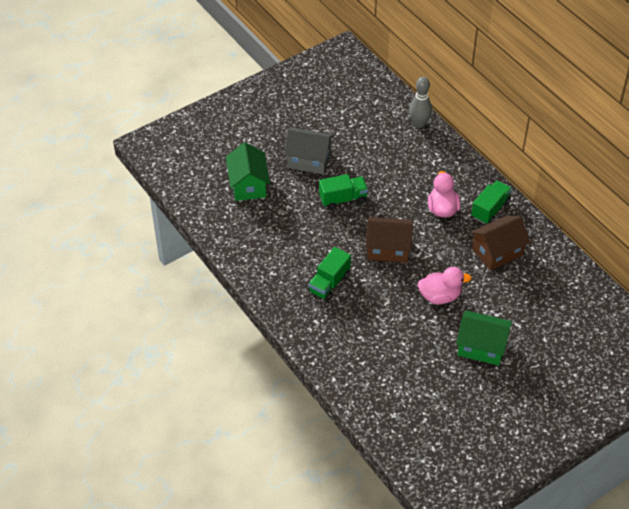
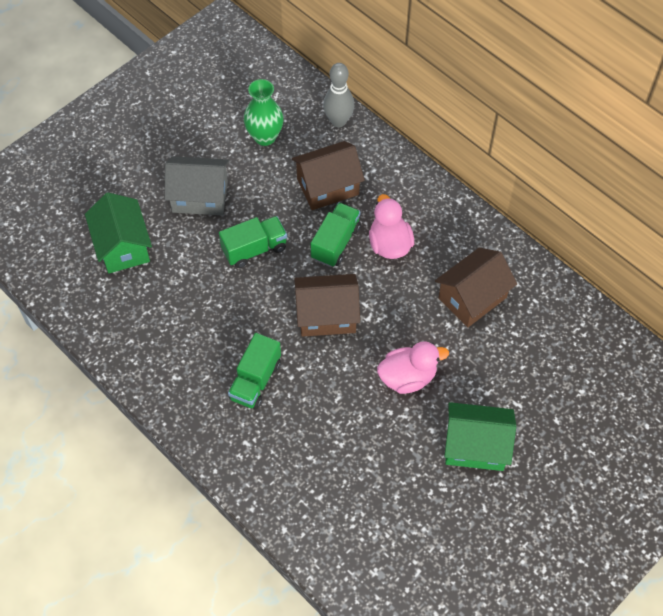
camera: 10 degrees left, 10 degrees up
green truck [471,180,512,224] -> green truck moved to [311,202,361,267]
none -> green vase [244,79,284,146]
none -> brown house [292,141,365,210]

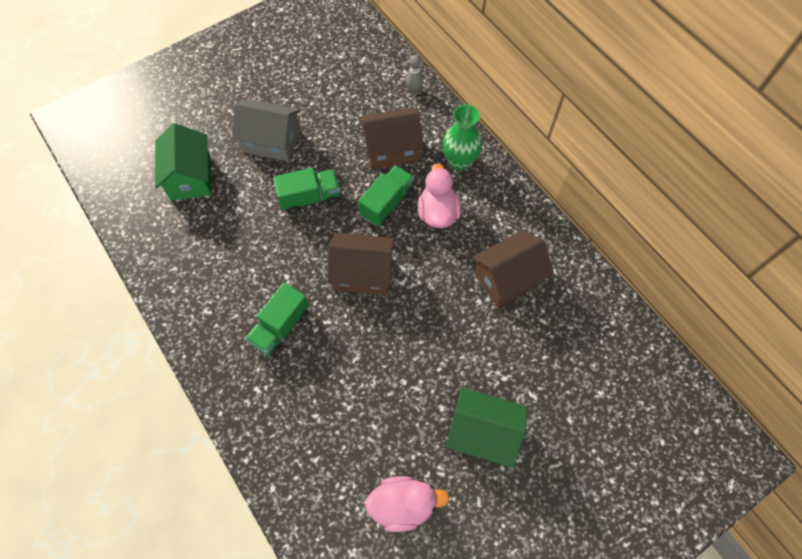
camera: 10 degrees right, 5 degrees up
green vase [244,79,284,146] -> green vase moved to [442,104,482,170]
grey bowling pin [323,63,354,127] -> grey bowling pin [406,55,424,94], size x0.60
pink duck [377,341,449,394] -> pink duck moved to [365,476,450,532]

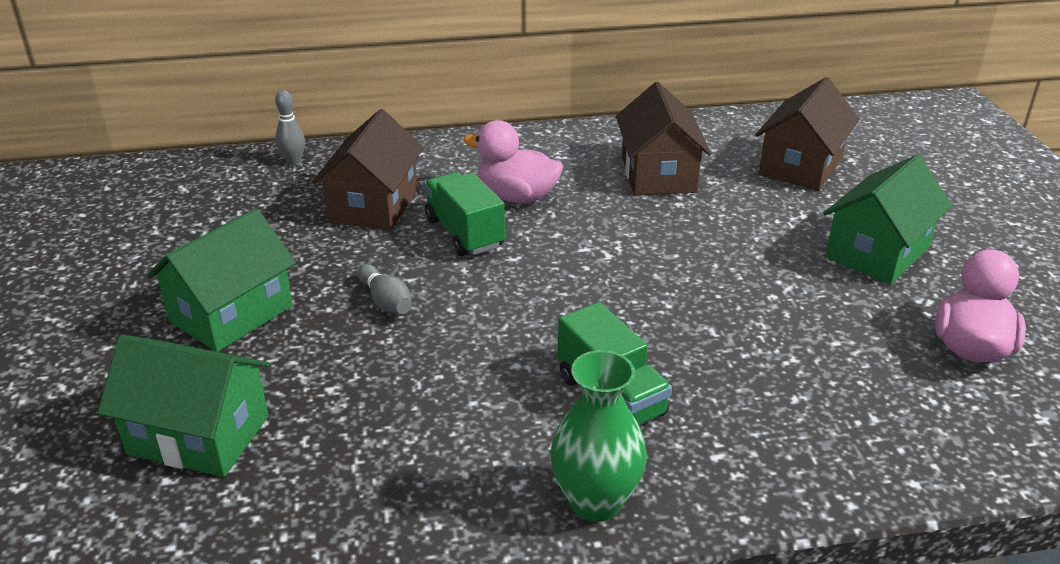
camera: 65 degrees left, 30 degrees down
grey house [232,99,301,162] -> green house [147,208,296,352]
green truck [273,168,340,214] -> grey bowling pin [358,264,412,314]
brown house [327,233,395,295] -> brown house moved to [755,77,860,191]
green vase [442,104,482,170] -> green vase moved to [550,350,647,522]

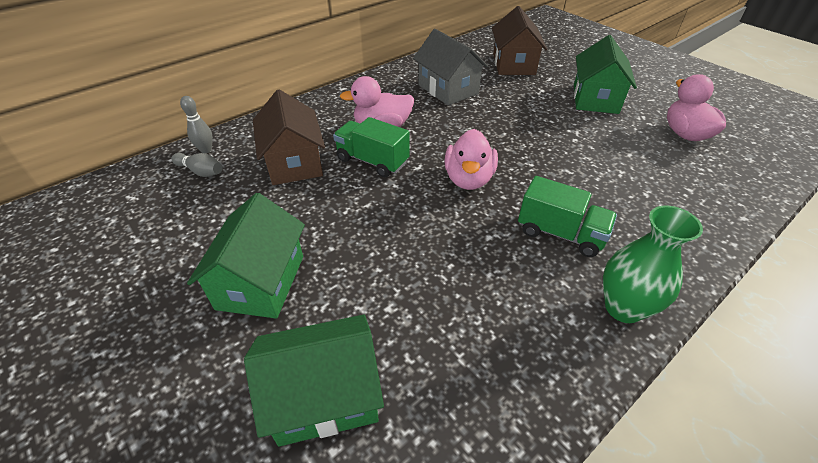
camera: 30 degrees left, 10 degrees up
grey bowling pin [358,264,412,314] -> grey bowling pin moved to [172,153,223,177]
brown house [616,82,711,195] -> grey house [413,29,488,105]
none -> pink duck [444,129,498,190]

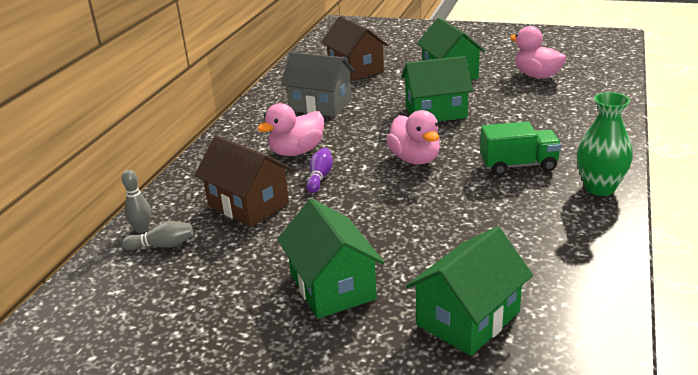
camera: 30 degrees left, 15 degrees down
green truck [333,117,410,177] -> purple bowling pin [306,148,333,193]
none -> green house [401,56,473,121]

